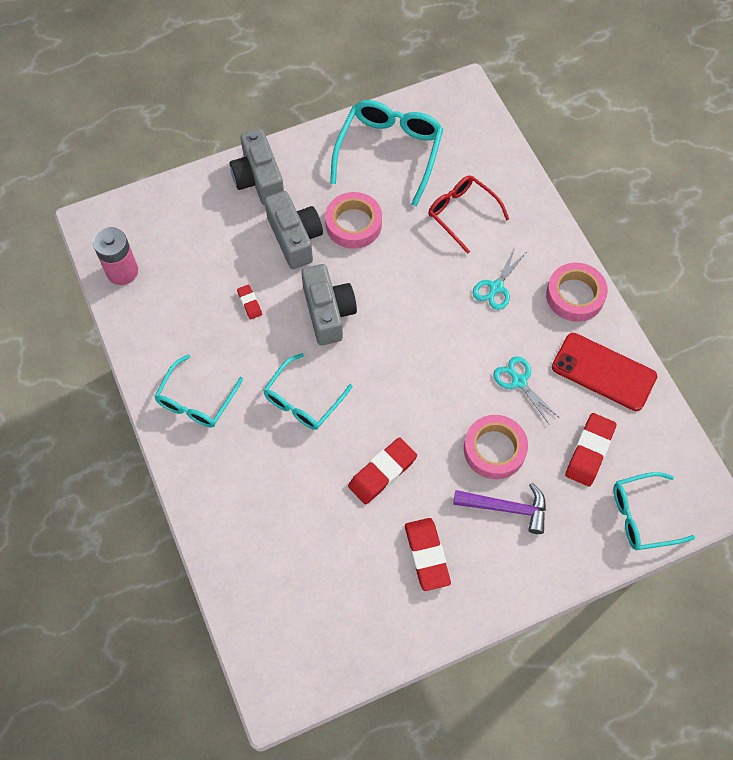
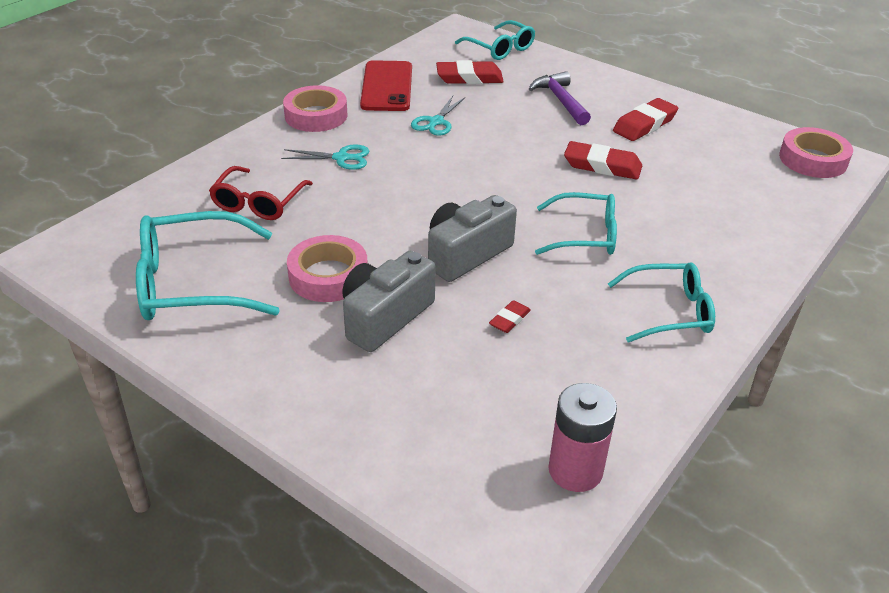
camera: 120 degrees left, 25 degrees down
grey camera [230,129,284,205] -> none
pink tape [464,415,528,479] -> pink tape moved to [779,127,853,178]

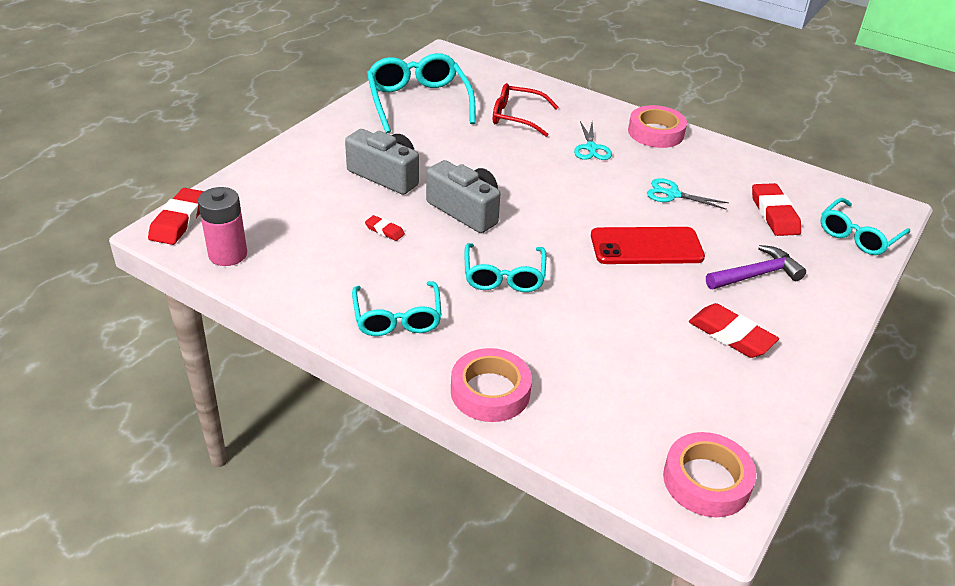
camera: 85 degrees right, 0 degrees up
pink tape [287,235,367,302] -> pink tape moved to [451,348,532,422]
red phone [360,60,412,111] -> red phone moved to [591,227,705,264]
red eraser [564,141,642,180] -> red eraser moved to [148,188,204,245]

